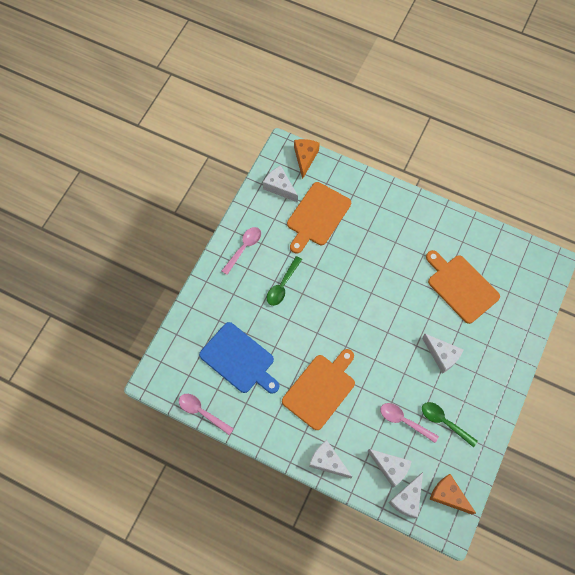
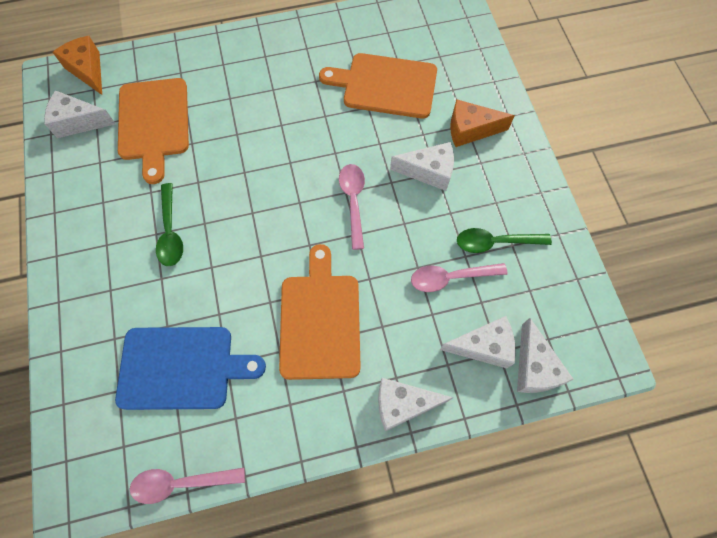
camera: 40 degrees left, 0 degrees up
pink spoon [222,227,261,275] -> pink spoon moved to [339,164,365,250]
orange cheese [430,474,476,514] -> orange cheese moved to [450,99,515,147]

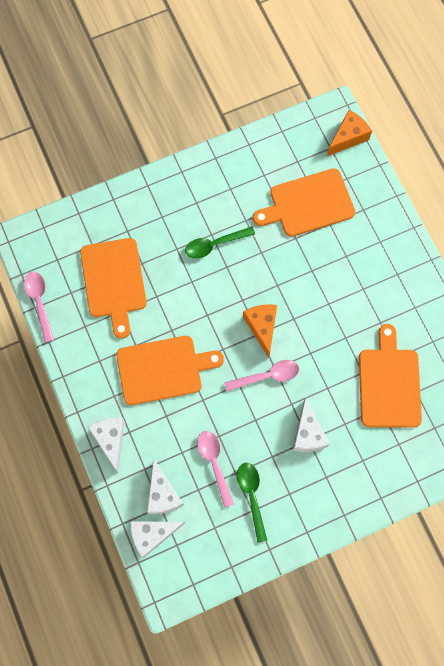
camera: 80 degrees right, 5 degrees up
white cheese [44,90,116,138] -> none
blue cutting board [115,327,266,410] -> orange cutting board [80,238,147,339]
orange cheese [450,99,515,147] -> orange cheese moved to [243,304,277,358]

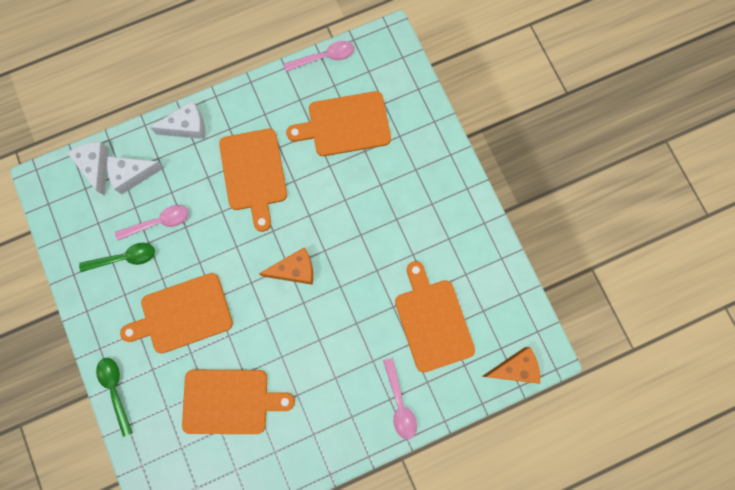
camera: 90 degrees right, 5 degrees up
green spoon [185,226,255,259] -> green spoon moved to [96,358,133,437]
pink spoon [224,360,299,391] -> pink spoon moved to [383,358,417,439]
white cheese [292,397,330,452] -> orange cutting board [120,273,233,353]
orange cheese [327,110,372,156] -> orange cheese turned 60 degrees counterclockwise [482,347,540,384]

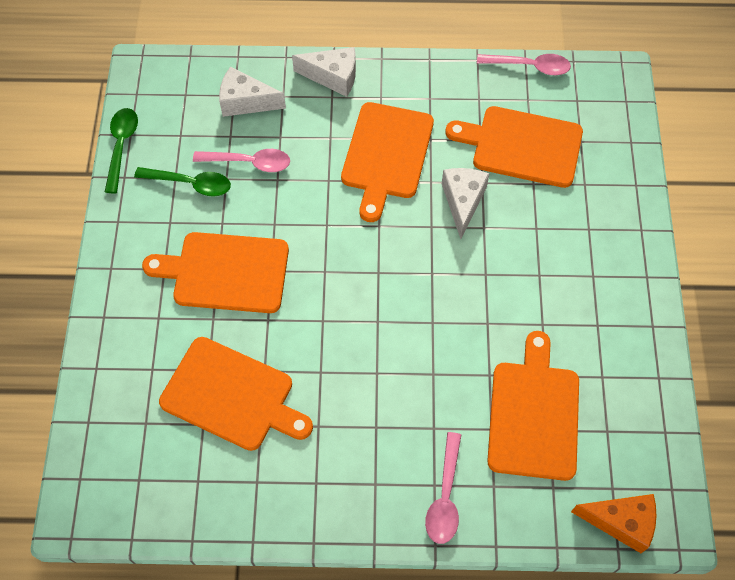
camera: 25 degrees right, 15 degrees down
white cheese [67,142,109,196] -> white cheese moved to [442,168,490,239]
green spoon [96,358,133,437] -> green spoon moved to [105,108,138,193]
orange cheese [259,247,313,285] -> none

